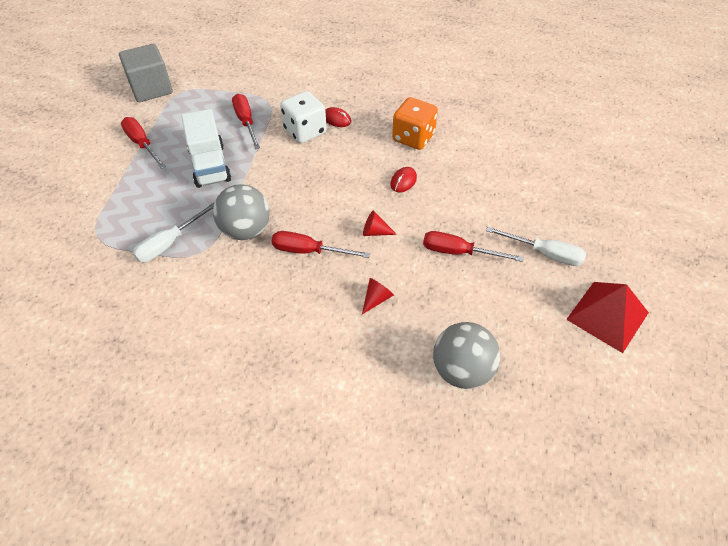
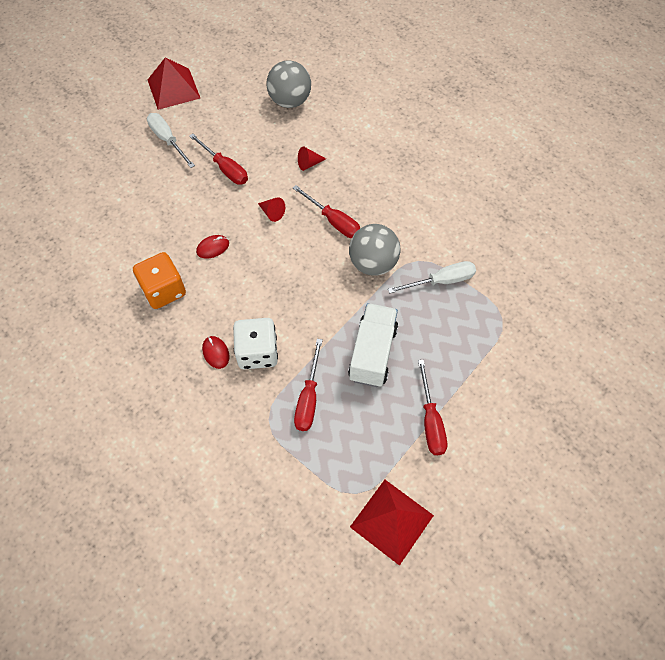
camera: 150 degrees left, 10 degrees up
grey cube [119,44,173,102] -> red pyramid [350,480,434,566]

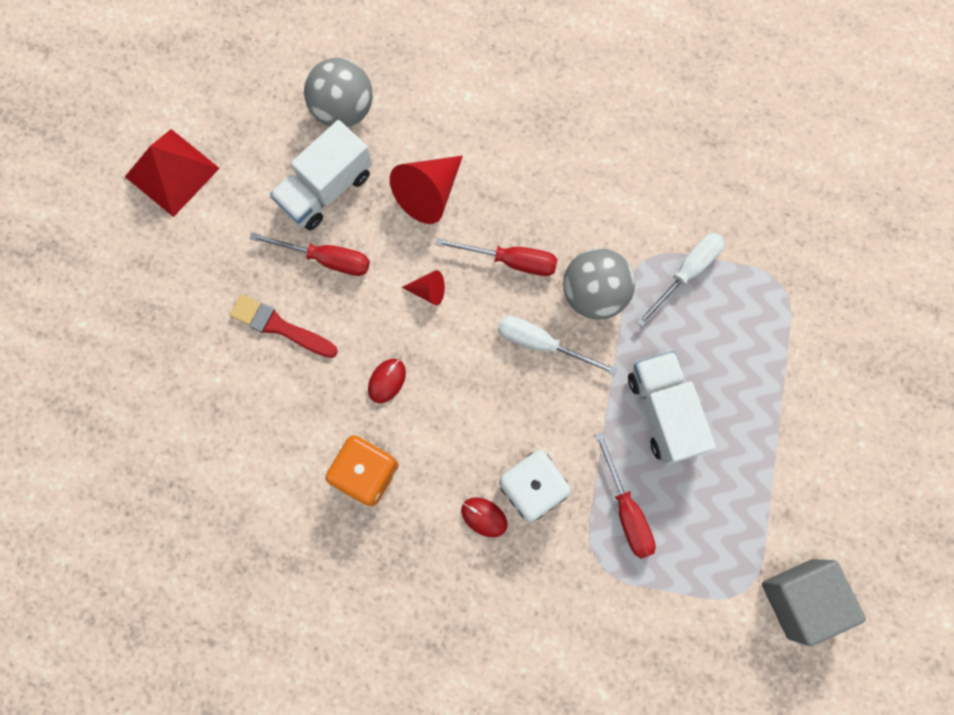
camera: 30 degrees left, 15 degrees up
white screwdriver [147,113,195,168] -> white screwdriver moved to [498,316,617,375]
red cone [298,146,326,171] -> red cone [390,156,463,224], size x1.96
red pyramid [350,480,434,566] -> grey cube [762,559,866,646]
red screwdriver [418,360,447,455] -> none
none -> red brush [230,294,338,358]
none -> white truck [270,120,372,231]

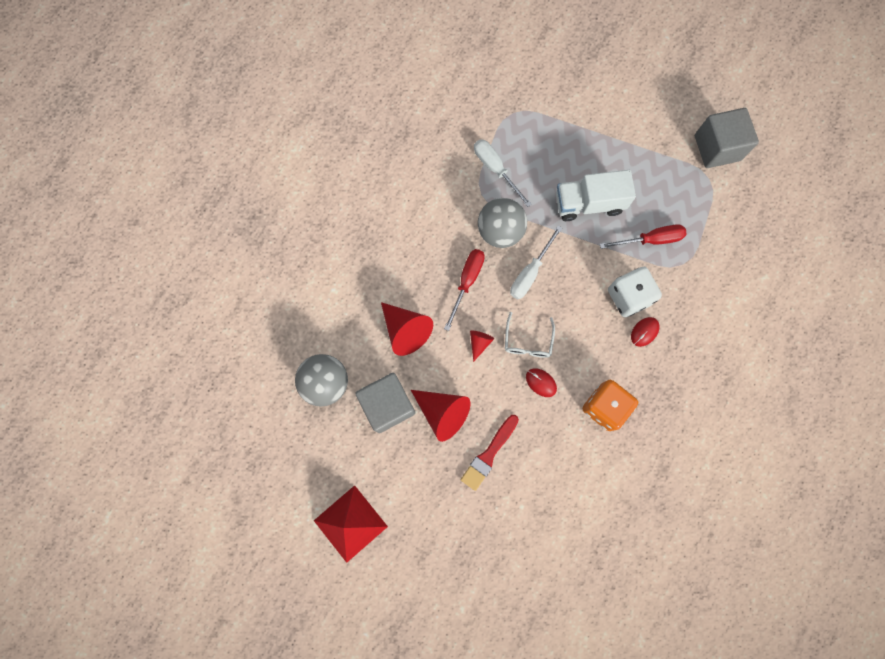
camera: 80 degrees left, 0 degrees up
red screwdriver [250,232,370,276] -> red cone [411,390,470,442]
white truck [270,120,372,231] -> grey cube [355,373,415,433]
none -> white glasses [505,312,555,358]

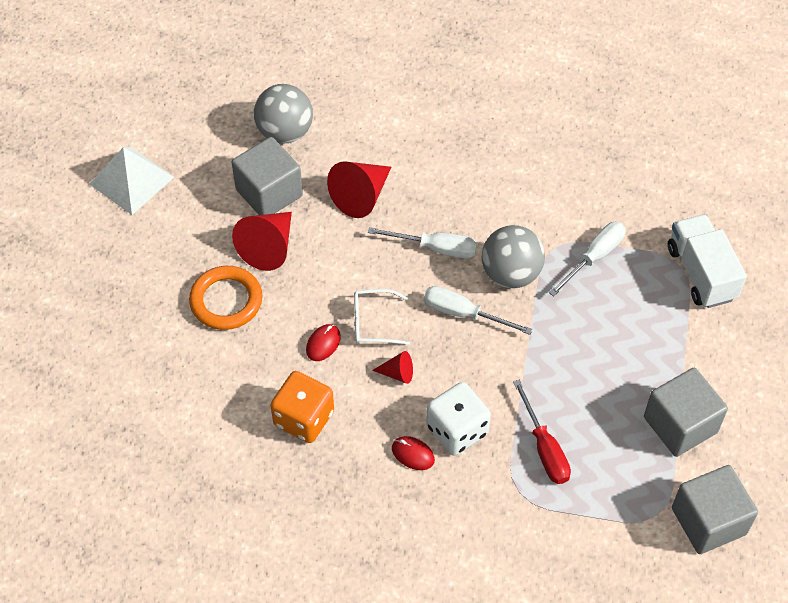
camera: 80 degrees right, 20 degrees down
red pyramid [314,485,388,563] -> white pyramid [90,147,174,215]
red screwdriver [444,249,485,331] -> white screwdriver [368,227,477,258]
red brush [461,415,519,491] -> orange ring [189,266,262,330]
red cone [470,331,494,362] -> red cone moved to [372,351,413,384]
white truck [556,170,636,221] -> white truck moved to [668,214,747,308]
none -> grey cube [644,368,728,457]

